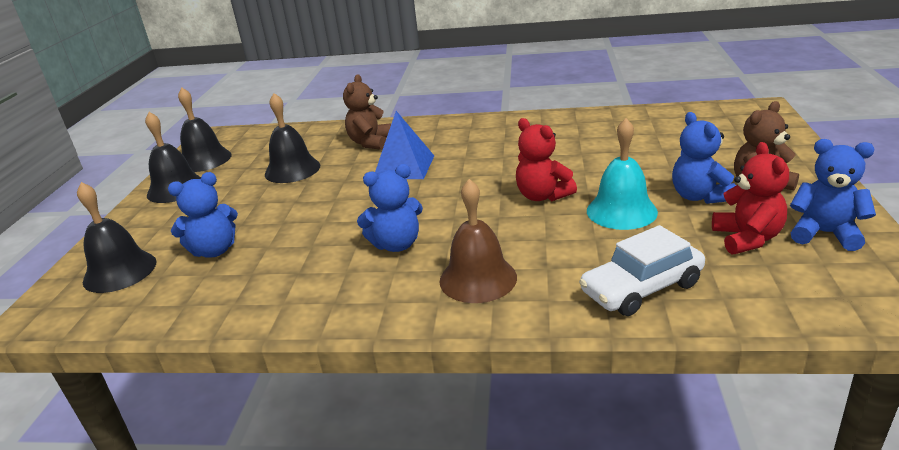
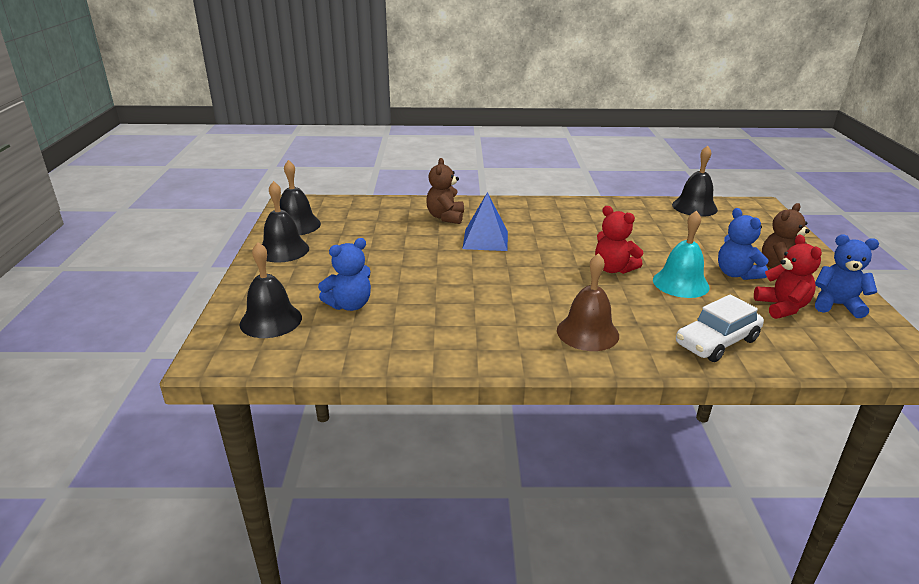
camera: 10 degrees left, 0 degrees up
black bell [265,93,320,183] -> black bell moved to [672,146,718,217]
blue teddy bear [357,164,423,252] -> none

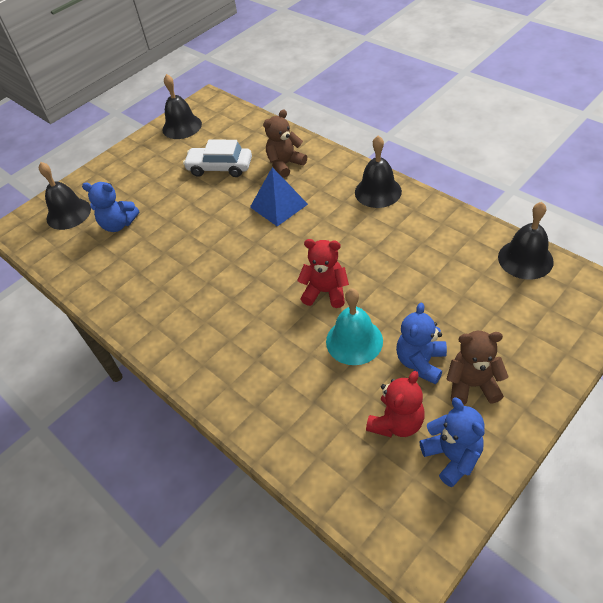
camera: 50 degrees right, 20 degrees up
black bell [262,181,309,263] -> black bell moved to [355,136,402,208]
brown bell [557,253,619,351] -> none
red teddy bear [595,206,643,274] -> red teddy bear turned 105 degrees clockwise [297,239,349,308]
white car [676,295,764,362] -> white car moved to [183,140,252,177]

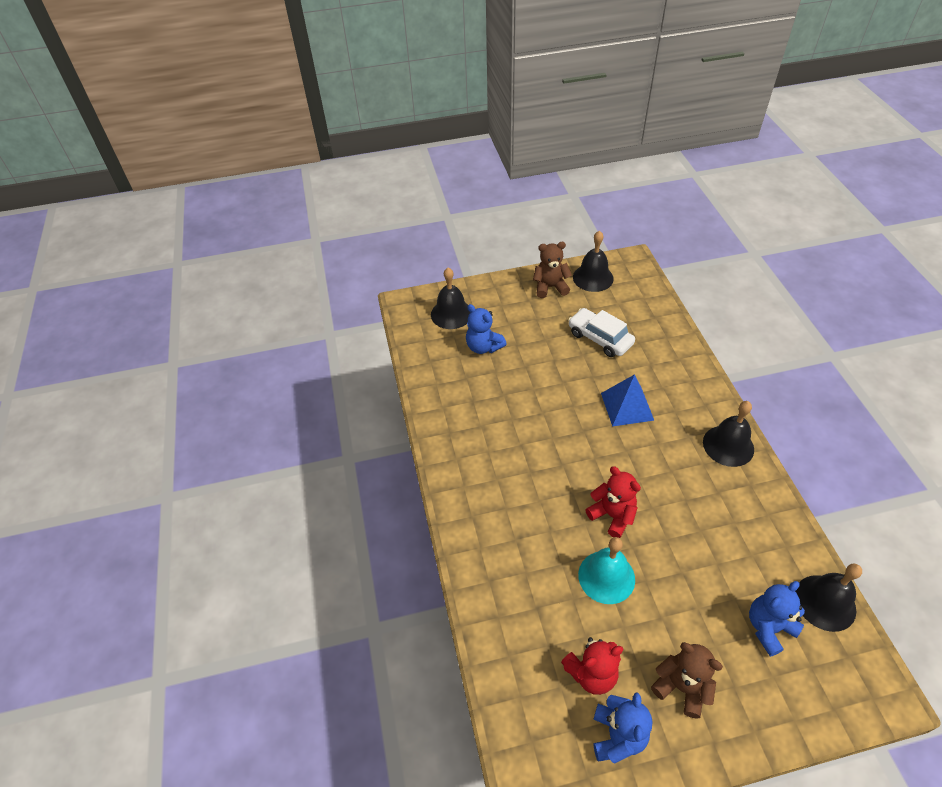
camera: 30 degrees right, 0 degrees up
brown teddy bear [263,110,307,178] -> brown teddy bear moved to [533,242,572,298]
blue teddy bear [396,303,447,385] -> blue teddy bear moved to [749,581,805,657]

